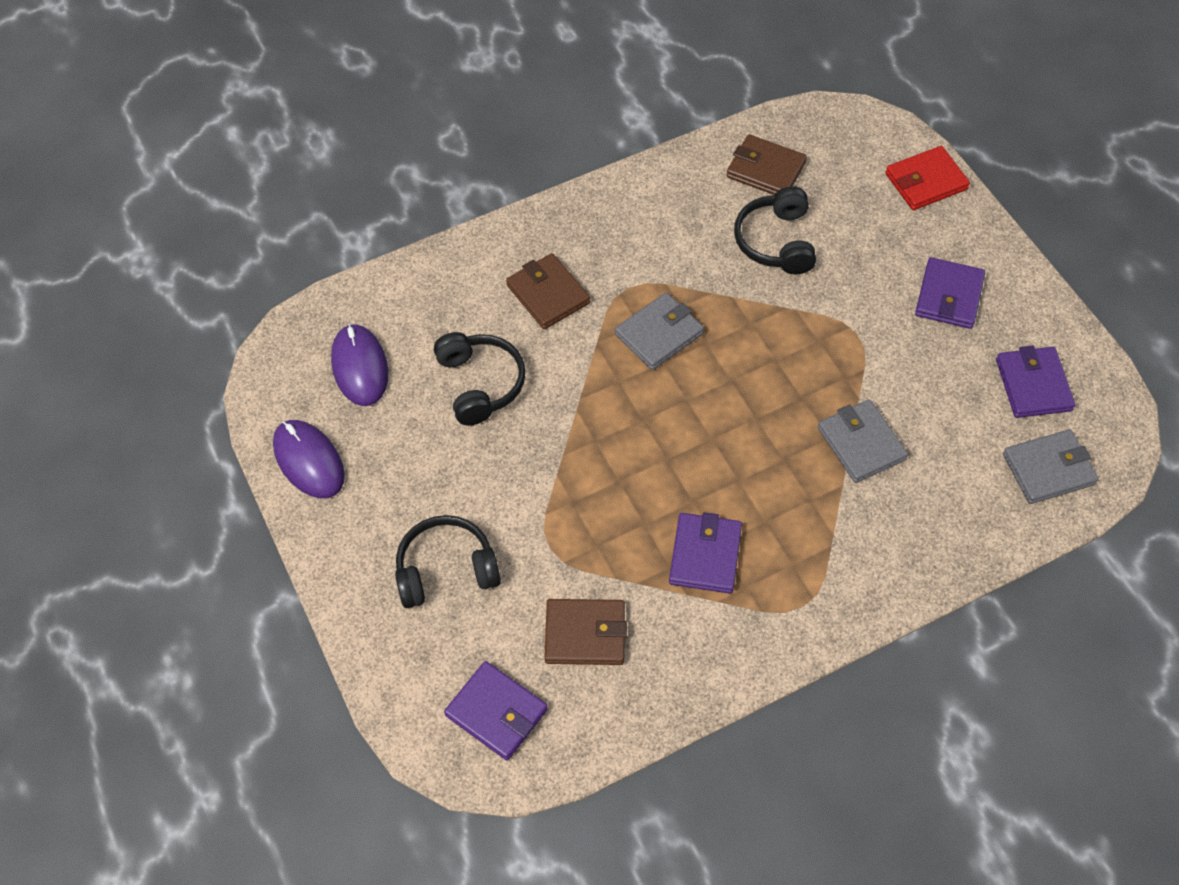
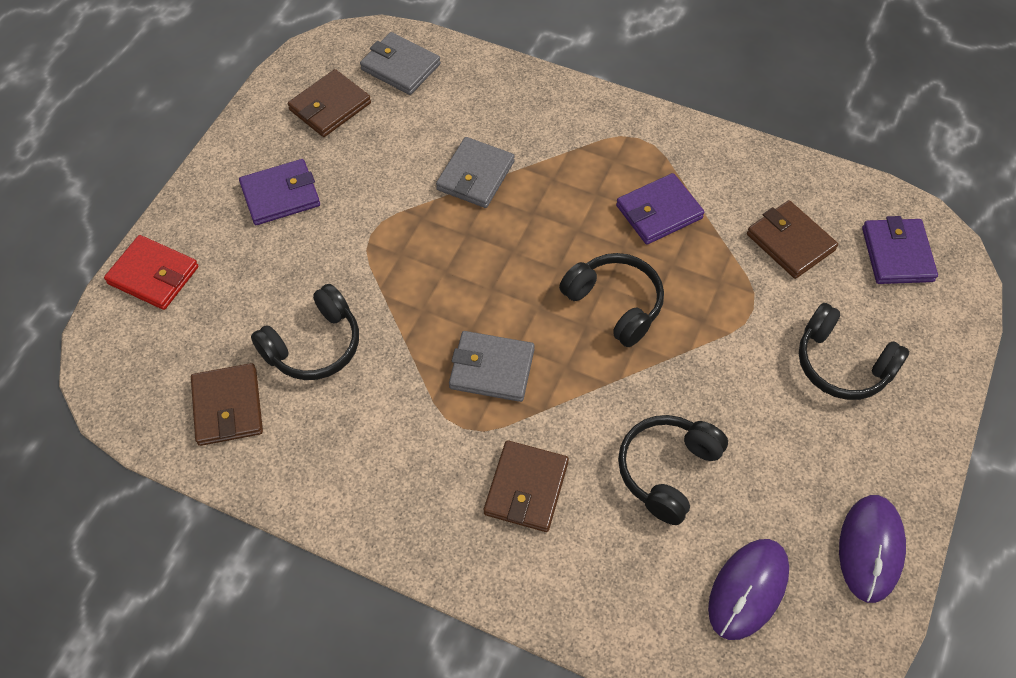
camera: 130 degrees left, 0 degrees up
purple wallet [996,346,1075,418] -> brown wallet [288,69,371,137]
none -> black headphones [559,253,664,347]

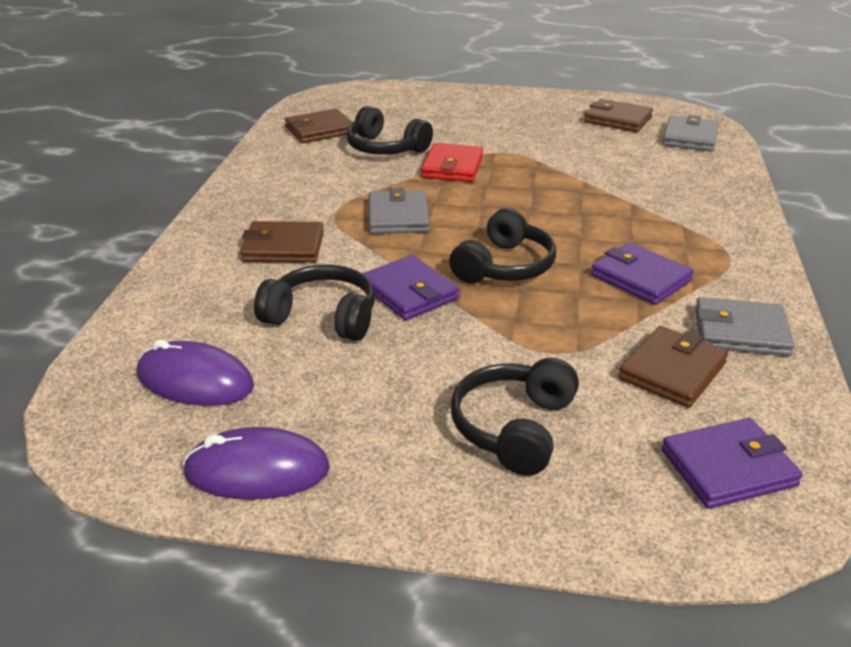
camera: 75 degrees right, 25 degrees down
red wallet [104,235,198,310] -> red wallet moved to [421,143,483,182]
purple wallet [239,159,320,225] -> purple wallet moved to [362,255,459,320]
grey wallet [436,137,515,208] -> grey wallet moved to [695,297,795,356]

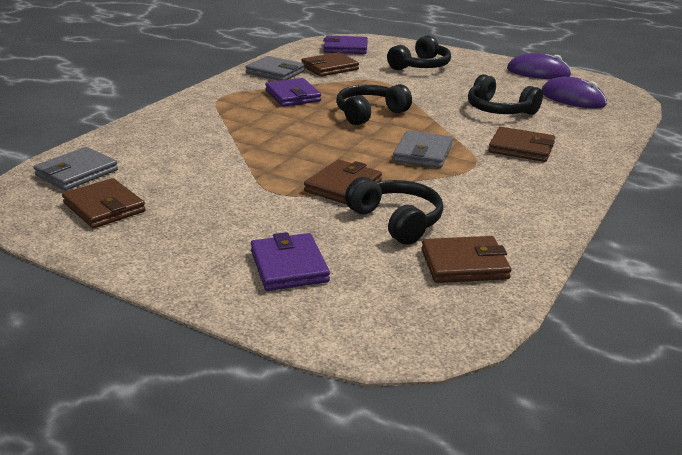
camera: 160 degrees left, 5 degrees down
purple wallet [362,255,459,320] -> purple wallet moved to [251,232,330,291]
red wallet [421,143,483,182] -> brown wallet [304,160,382,205]

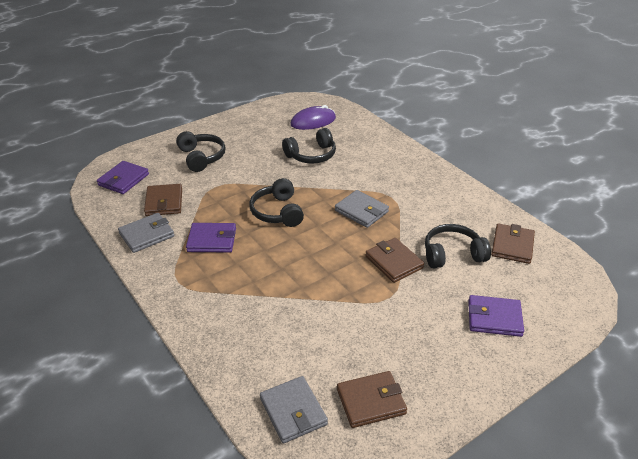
camera: 65 degrees left, 10 degrees up
brown wallet [488,127,555,162] -> none
purple mouse [507,53,572,79] -> none

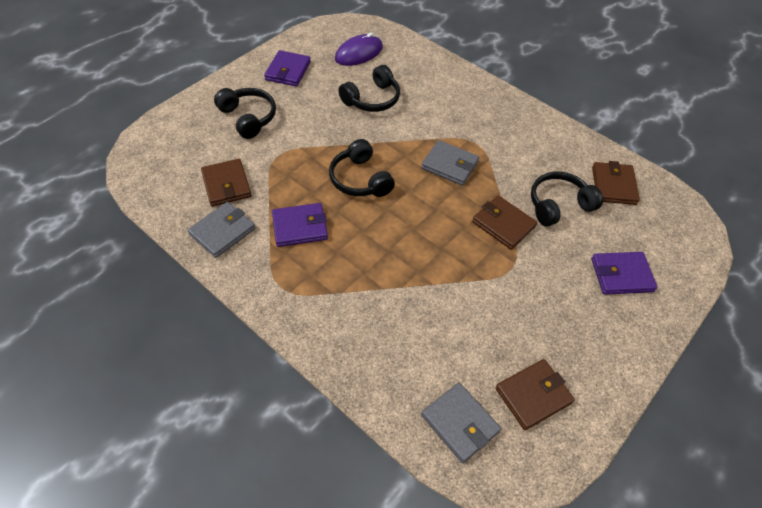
camera: 15 degrees left, 15 degrees up
purple wallet [97,161,149,194] -> purple wallet moved to [264,50,311,86]

